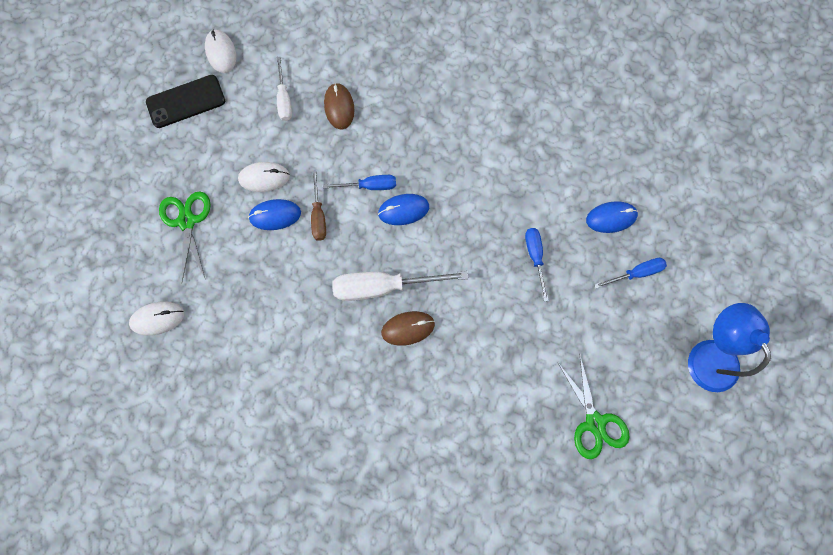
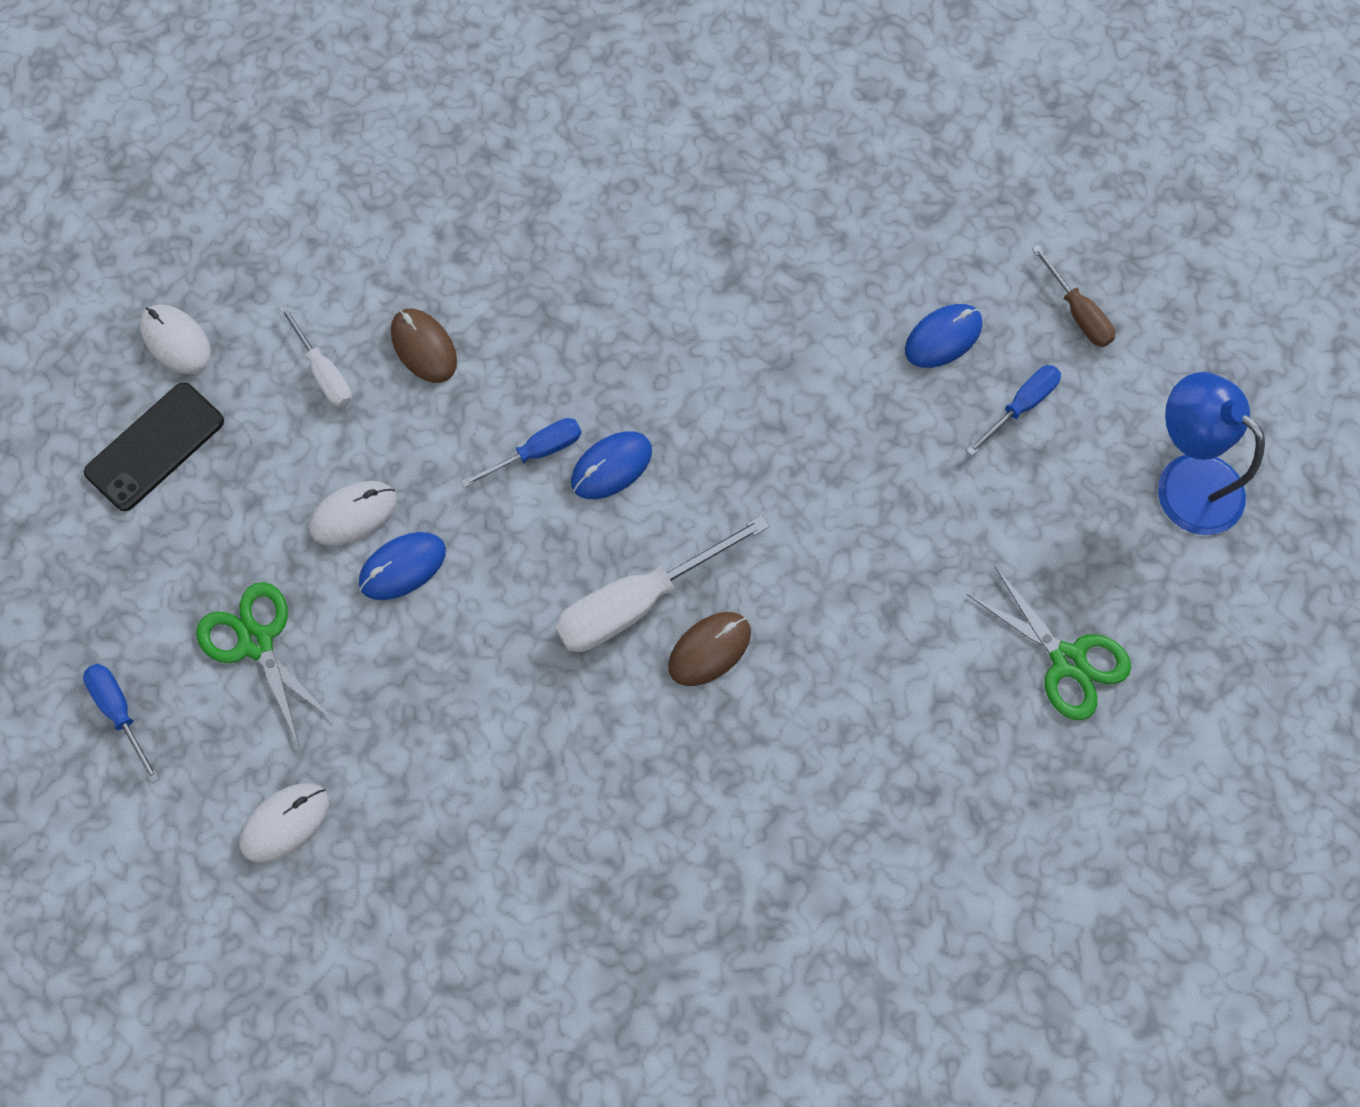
camera: 25 degrees left, 5 degrees down
brown screwdriver [311,170,326,241] -> brown screwdriver moved to [1032,245,1115,347]
blue screwdriver [525,228,549,302] -> blue screwdriver moved to [83,663,160,783]

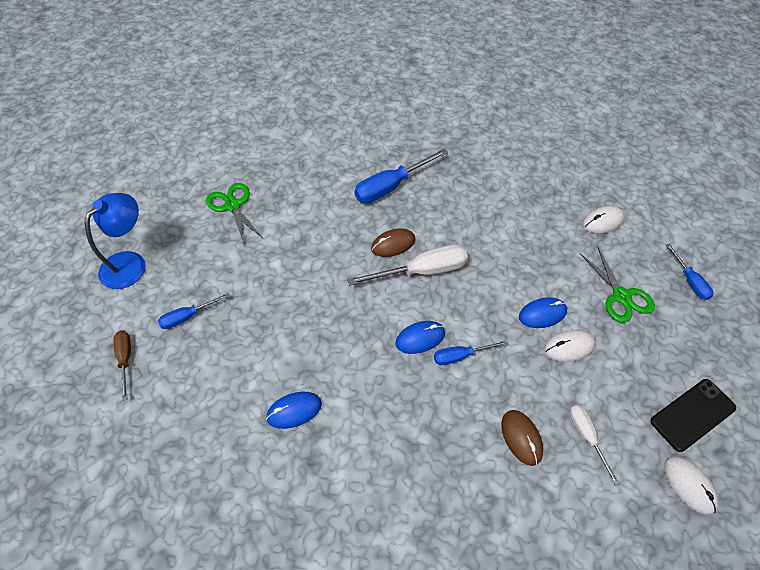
camera: 165 degrees left, 15 degrees down
blue mouse [905,304,982,368] -> blue mouse moved to [266,392,322,429]
blue lamp [1158,372,1265,535] -> blue lamp turned 120 degrees counterclockwise [85,193,146,289]
none -> blue screwdriver [354,149,448,203]

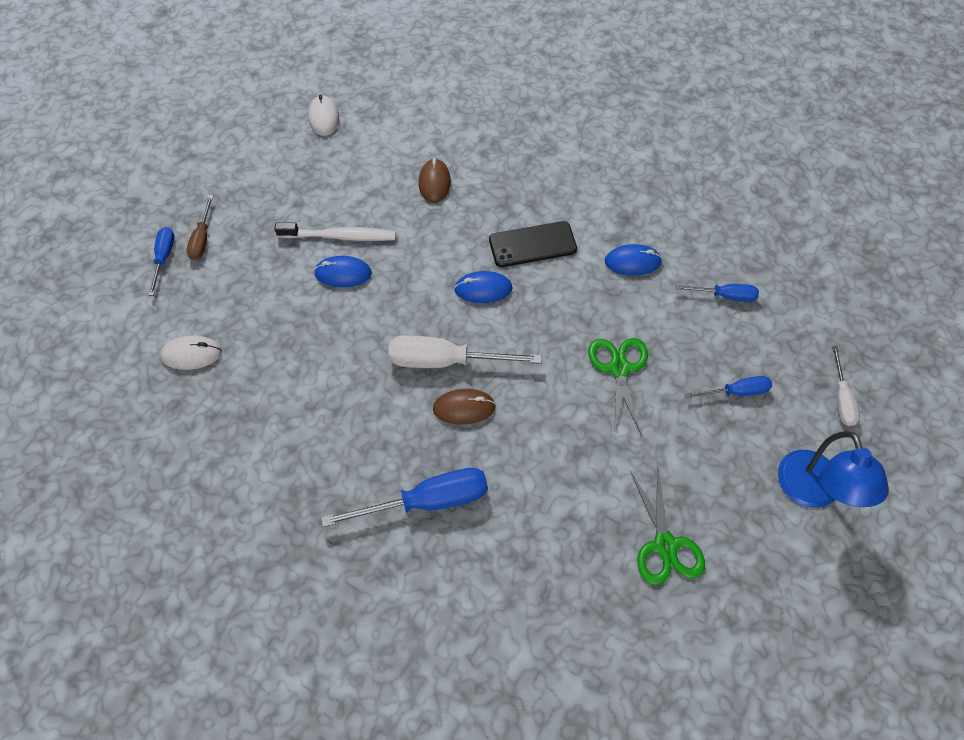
camera: 160 degrees left, 5 degrees up
blue lamp [85,193,146,289] -> blue lamp turned 60 degrees counterclockwise [778,431,889,508]
brown screwdriver [114,331,131,401] -> brown screwdriver moved to [187,195,213,260]
blue screwdriver [434,341,507,365] -> blue screwdriver moved to [675,284,759,302]
white mouse [544,330,595,362] -> white toothbrush [274,222,396,241]
white screwdriver [570,405,620,486] -> white screwdriver moved to [832,346,860,426]
green scissors [579,247,655,323] -> green scissors moved to [588,338,648,436]
black phone [651,379,736,452] -> black phone moved to [489,221,577,267]

